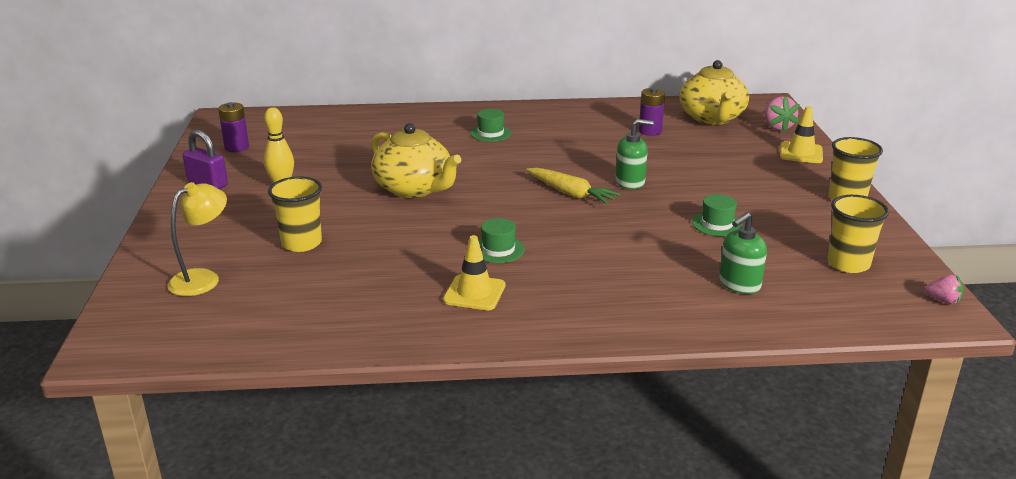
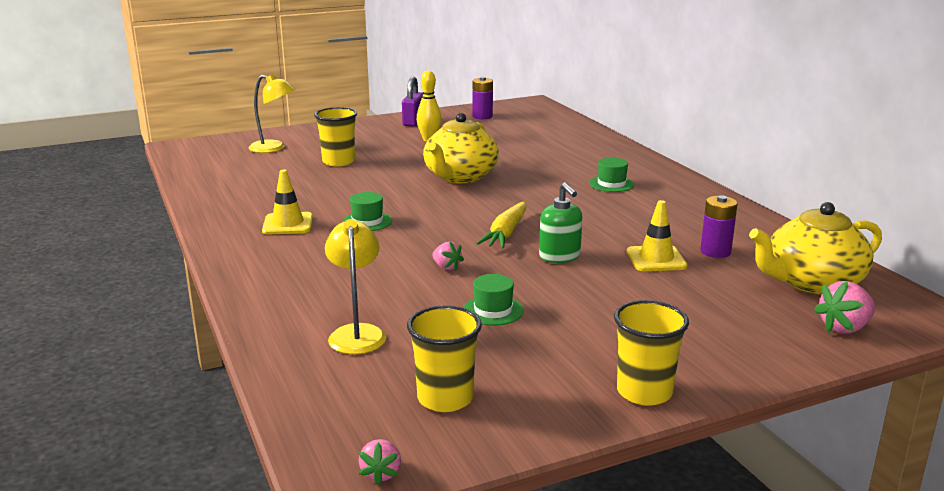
camera: 70 degrees right, 5 degrees down
green soap dispenser [719,212,767,294] -> yellow lamp [325,219,386,354]
yellow traffic cone [780,106,823,163] -> yellow traffic cone moved to [627,200,687,271]
none -> pink strawberry [432,242,464,271]

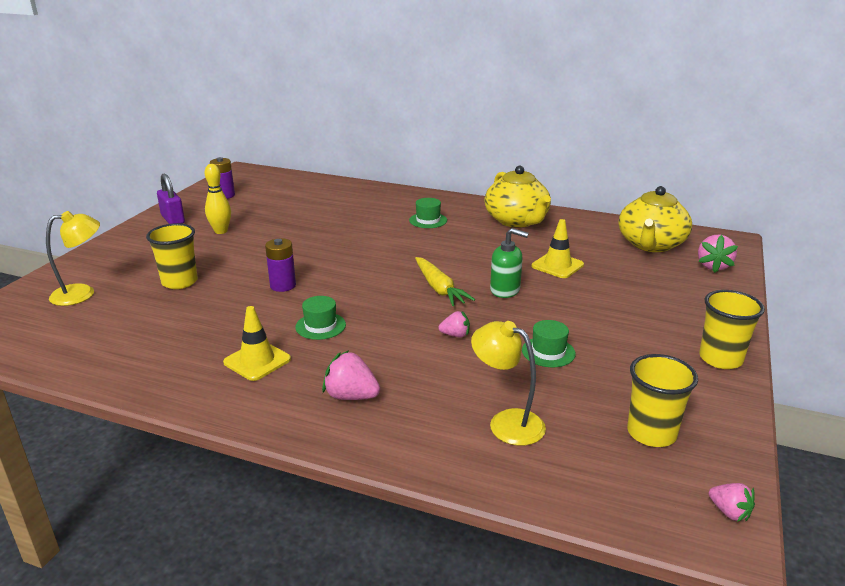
camera: 45 degrees left, 5 degrees up
yellow teapot [423,113,499,184] -> yellow teapot moved to [484,166,551,228]
purple battery [700,195,738,258] -> purple battery moved to [265,238,296,292]
none -> pink strawberry [322,350,380,400]

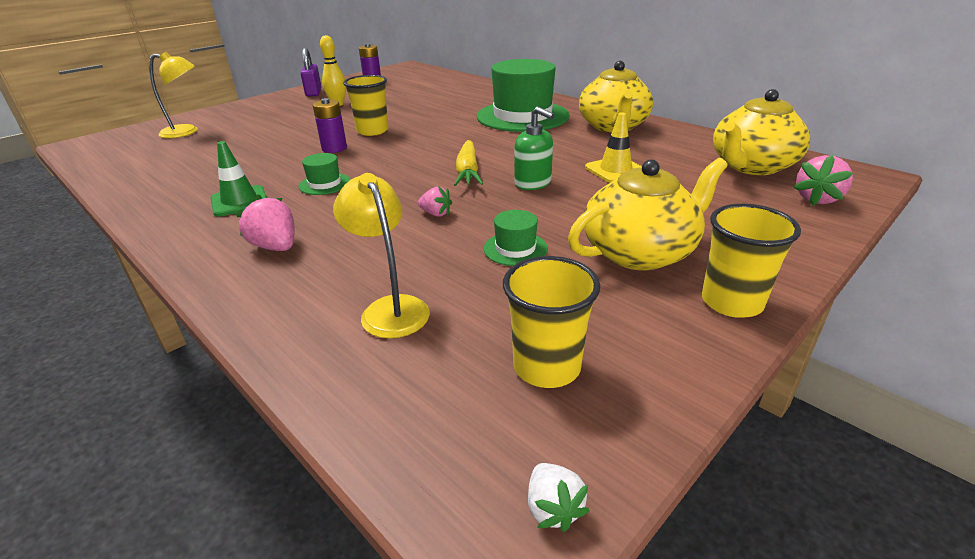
camera: 25 degrees right, 5 degrees up
yellow cup [146,223,198,289] -> yellow cup moved to [343,75,388,136]
yellow traffic cone [223,306,291,381] -> green traffic cone [211,141,267,217]
green hat [409,198,447,228] -> green hat [477,59,570,132], size x2.37
pink strawberry [709,483,755,522] -> white strawberry [528,463,589,532]
none -> yellow teapot [568,158,728,270]

